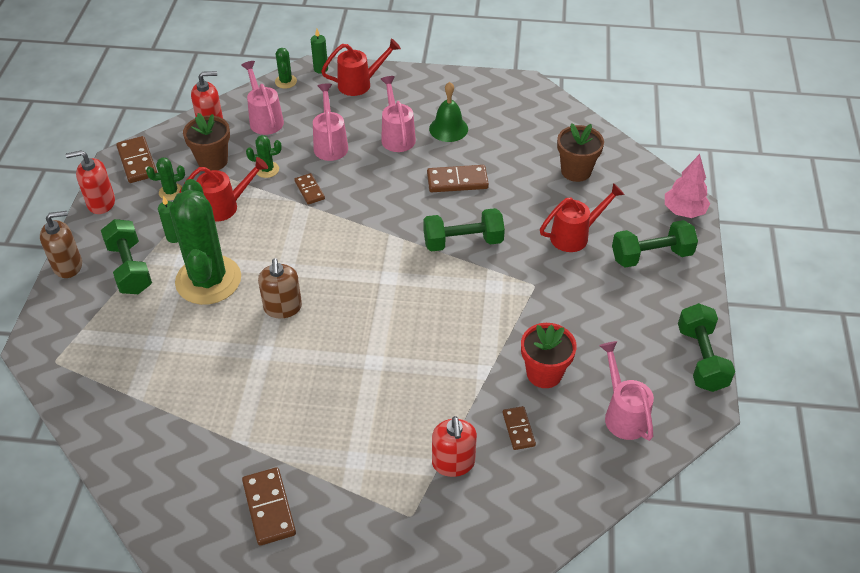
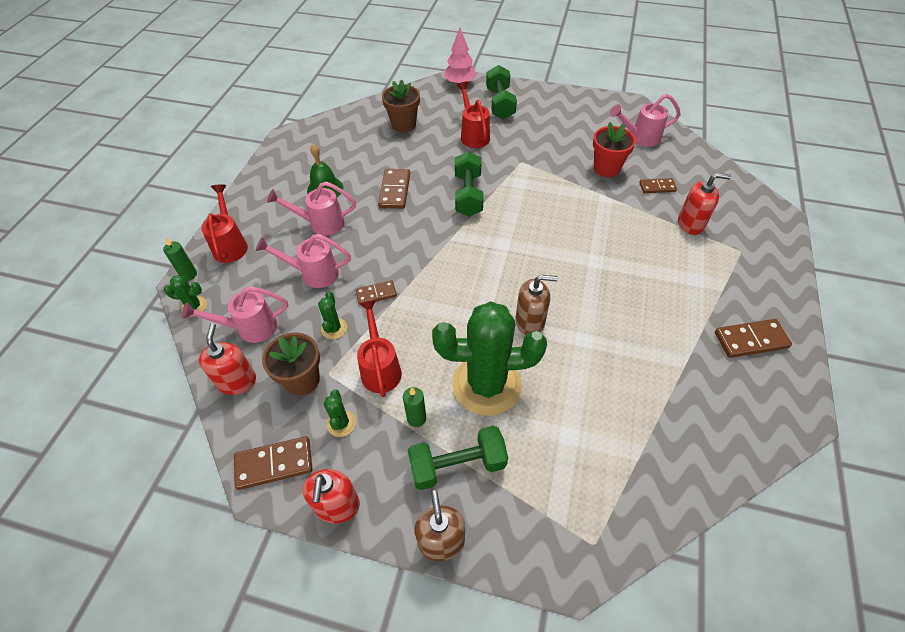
camera: 80 degrees left, 5 degrees up
green dumbbell [678,303,735,392] -> none

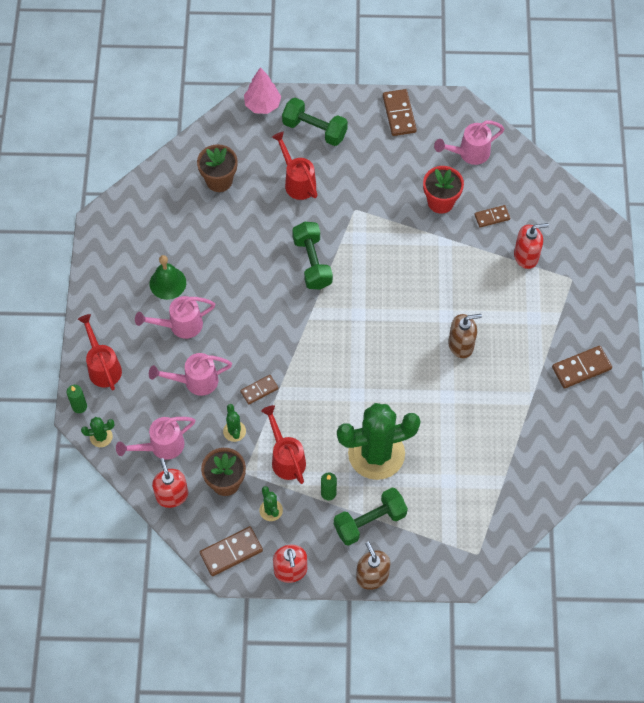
camera: 15 degrees left, 10 degrees up
brown domino [378,169,410,209] -> brown domino moved to [383,89,417,136]
green dumbbell [486,65,517,119] -> green dumbbell turned 45 degrees counterclockwise [282,98,348,146]
brown soap dispenser [515,275,558,335] -> brown soap dispenser moved to [448,314,482,358]

